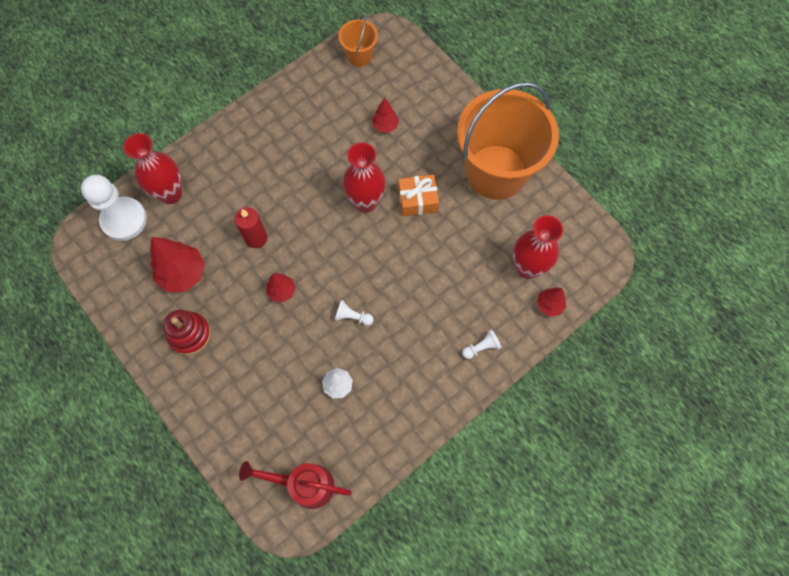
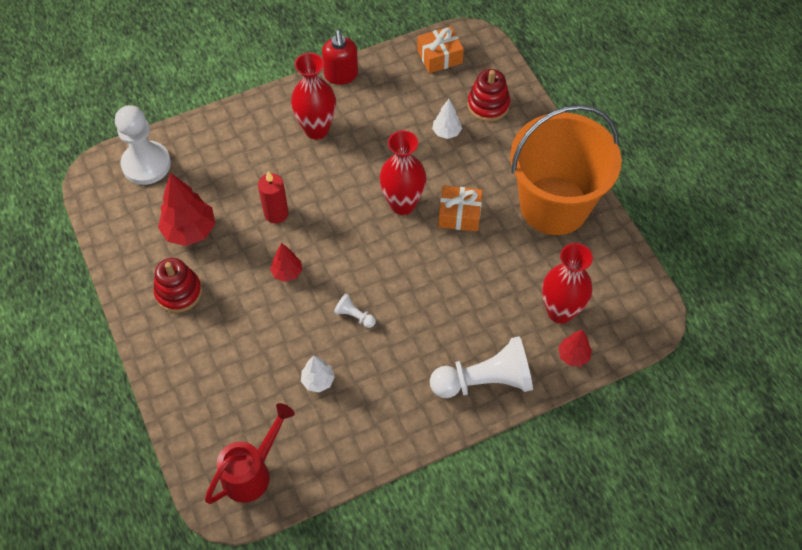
camera: 15 degrees right, 10 degrees down
red vase [124,133,182,204] -> red vase moved to [291,53,336,140]
red watering can [239,461,352,509] -> red watering can turned 105 degrees clockwise [205,403,295,504]
orange bucket [338,15,378,67] -> orange gift [417,26,464,73]
red tree [372,98,399,133] -> white tree [432,99,462,139]
white pawn [462,329,501,359] -> white pawn [430,336,533,398], size x2.29
none -> red soap dispenser [322,30,358,85]
none -> red stacking toy [468,69,510,121]

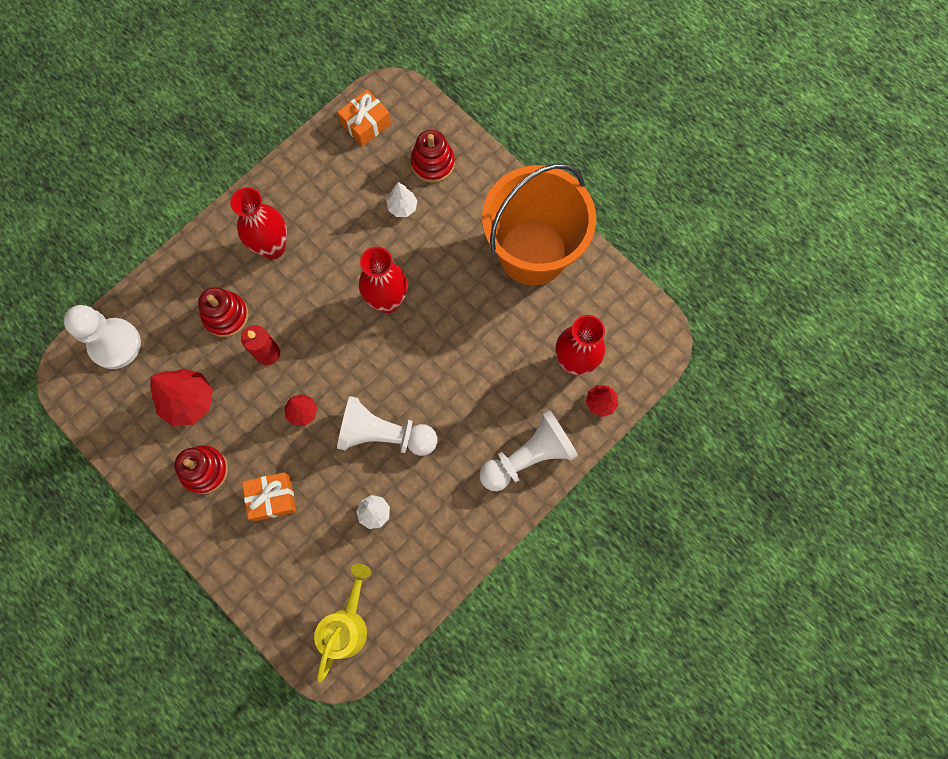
camera: 20 degrees left, 15 degrees up
red watering can [205,403,295,504] -> yellow watering can [314,564,371,682]
red soap dispenser [322,30,358,85] -> none
white pawn [334,293,376,328] -> white pawn [337,396,438,456], size x2.29
orange gift [438,185,483,232] -> orange gift moved to [242,472,296,521]
none -> red stacking toy [198,287,248,337]

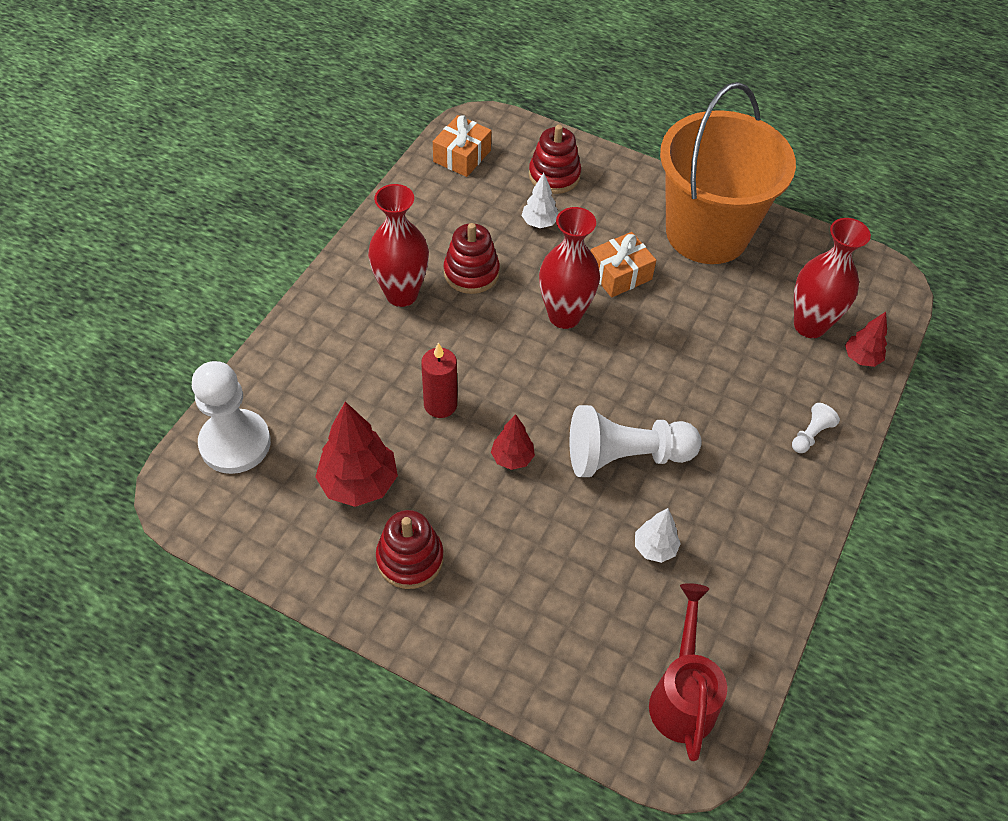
camera: 20 degrees left, 20 degrees down
red stacking toy [198,287,248,337] -> red stacking toy moved to [444,223,500,294]
orange gift [242,472,296,521] -> orange gift moved to [591,232,656,298]
yellow watering can [314,564,371,682] -> red watering can [649,583,727,761]
white pawn [480,410,578,491] -> white pawn [792,403,840,453], size x0.44

